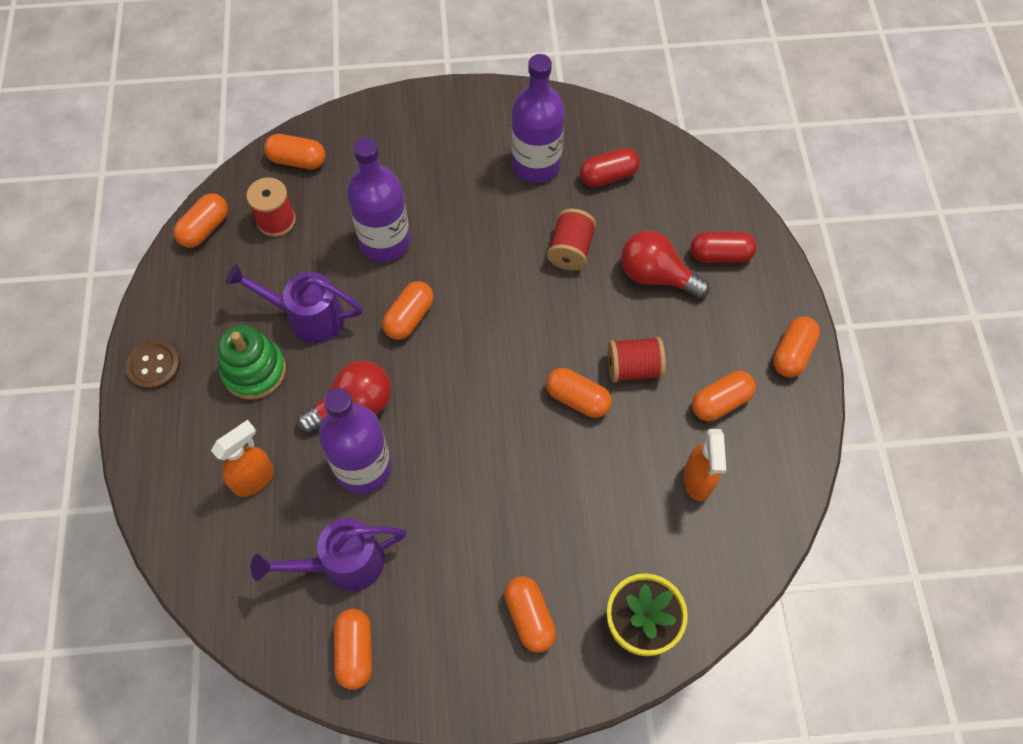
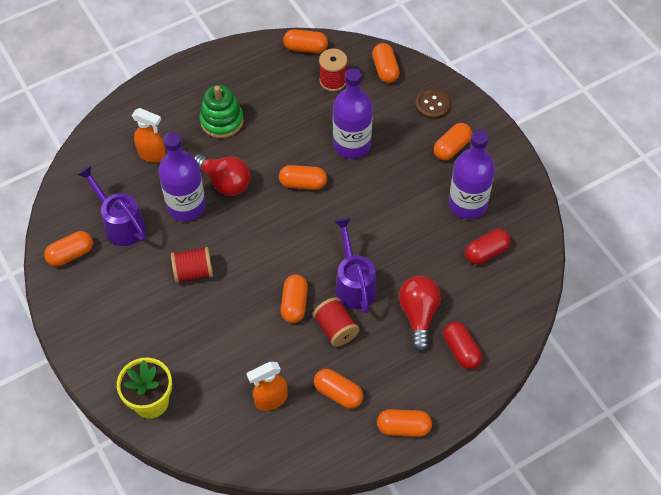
camera: 65 degrees right, 5 degrees down
brown button [126,340,180,390] -> brown button moved to [415,88,451,119]
purple watering can [226,264,363,343] -> purple watering can moved to [334,217,377,313]
orange capsule [504,576,556,653] -> orange capsule moved to [434,123,472,160]
red spool [547,208,596,271] -> red spool moved to [171,247,213,283]
red capsule [580,147,640,187] -> red capsule turned 75 degrees counterclockwise [465,229,511,265]

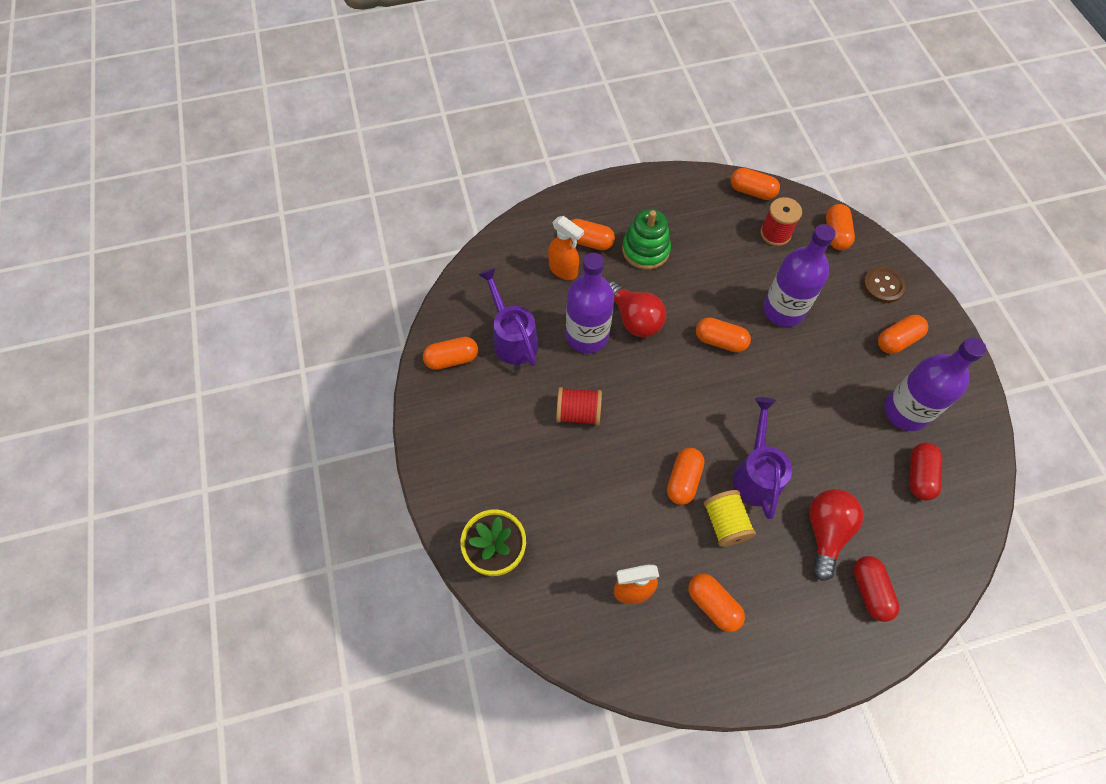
camera: 15 degrees right, 5 degrees up
red spool [313,297,359,347] -> yellow spool [704,490,756,547]
orange capsule [377,409,432,437] -> orange capsule moved to [570,219,615,250]
red capsule [465,229,511,265] -> red capsule turned 60 degrees counterclockwise [910,443,942,501]

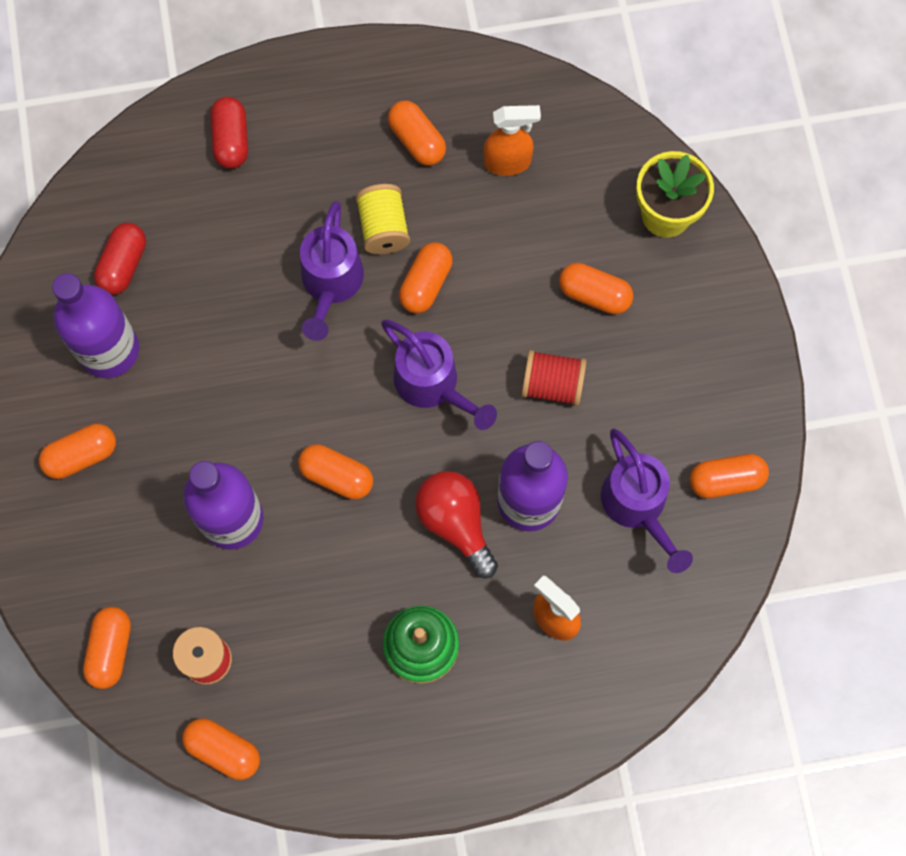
camera: 175 degrees left, 10 degrees up
orange capsule [570,219,615,250] -> orange capsule moved to [559,263,633,314]
red light bulb [809,489,863,581] -> none
brown button [863,267,906,303] -> none
none -> purple watering can [381,320,497,430]

